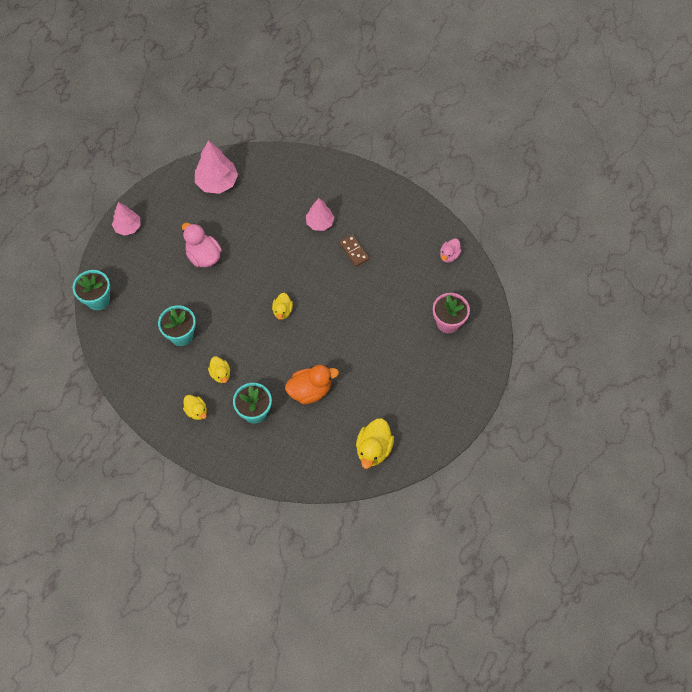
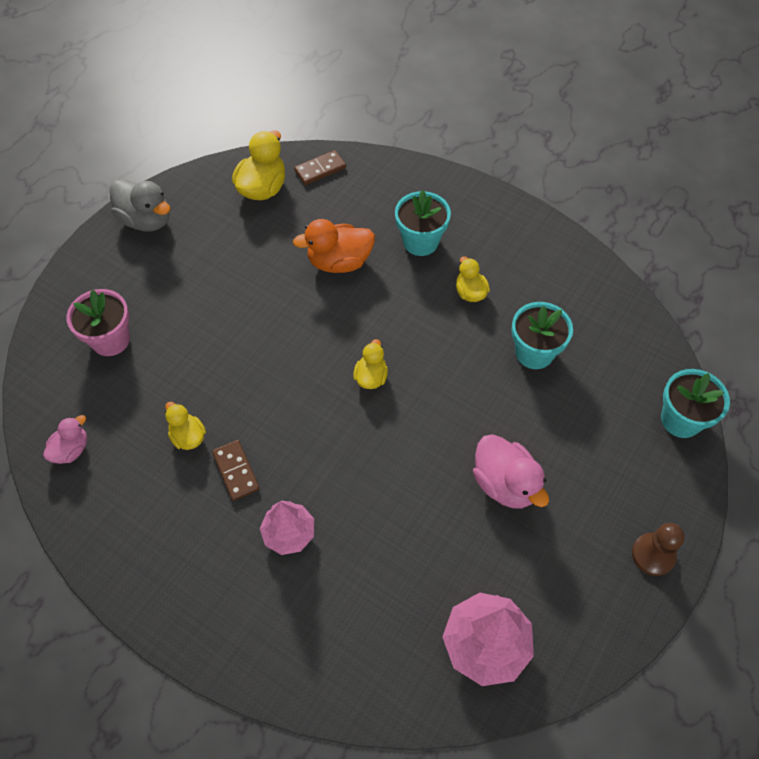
camera: 175 degrees left, 5 degrees down
pink tree [112,202,141,236] -> brown pawn [632,523,685,576]
yellow duck [183,395,207,420] -> yellow duck moved to [165,402,206,450]
none -> grey duck [110,179,170,231]
none -> brown domino [294,150,346,185]

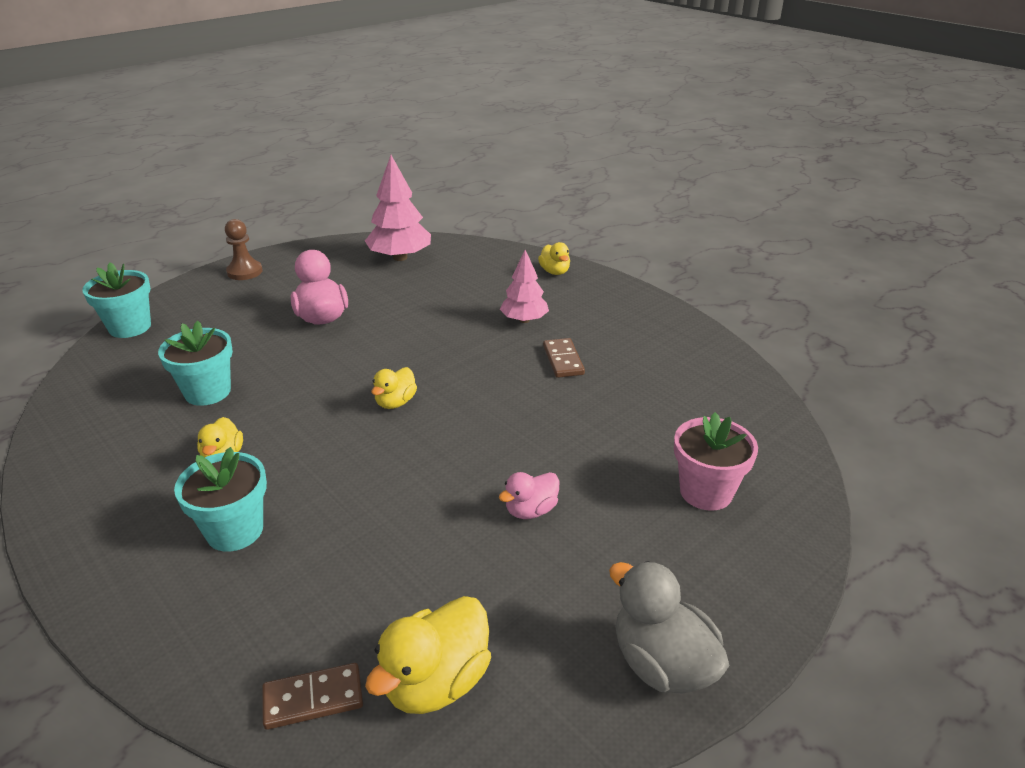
camera: 165 degrees left, 25 degrees down
pink duck [43,415,87,464] -> pink duck moved to [499,472,559,519]
yellow duck [165,402,206,450] -> yellow duck moved to [538,242,570,275]
orange duck [293,219,375,273] -> none

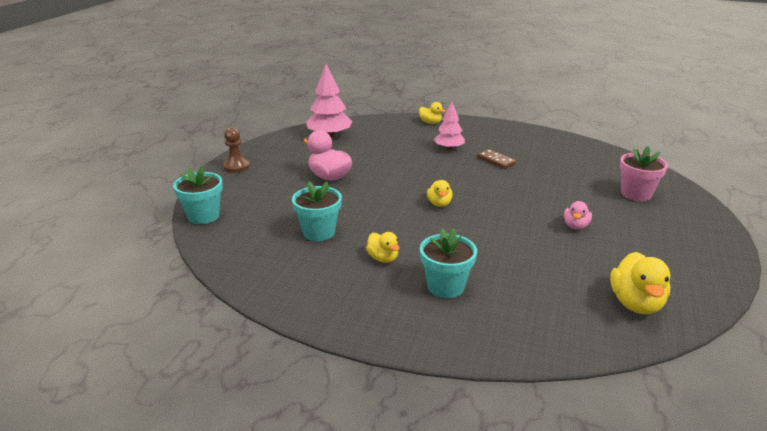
camera: 30 degrees left, 5 degrees down
brown domino [262,663,363,730] -> none
grey duck [609,561,730,694] -> none

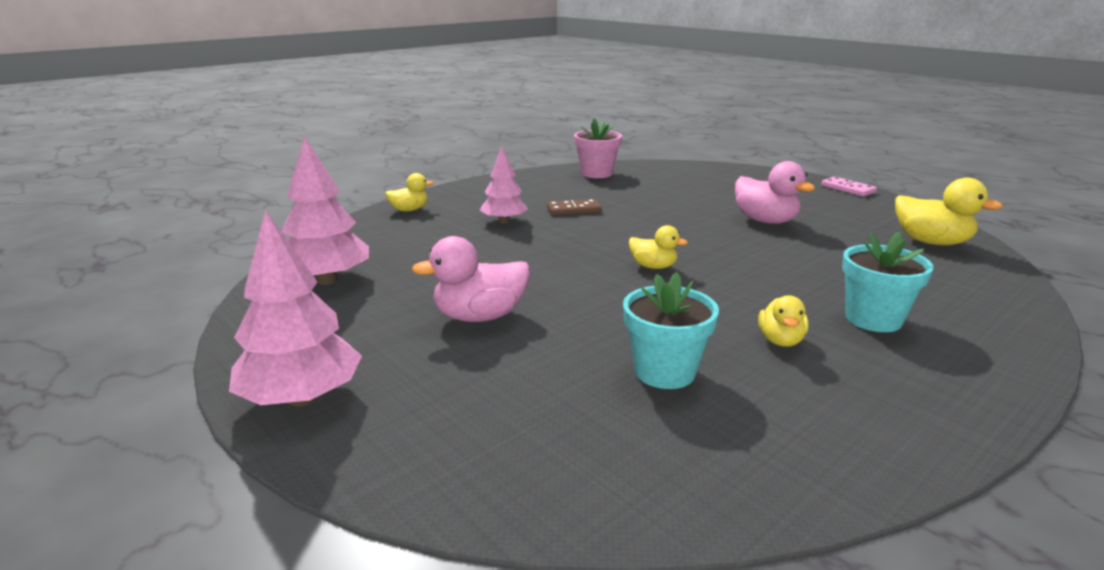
camera: 60 degrees left, 5 degrees down
turquoise flower pot [173,166,223,224] -> none
brown pawn [223,127,250,173] -> pink tree [229,210,362,406]
yellow duck [366,232,400,263] -> yellow duck turned 105 degrees clockwise [758,295,809,347]
pink duck [564,201,592,230] -> pink duck [735,161,815,224], size x1.66
pink flower pot [620,146,668,201] -> pink flower pot moved to [574,118,622,178]
none -> pink domino [821,177,877,197]

